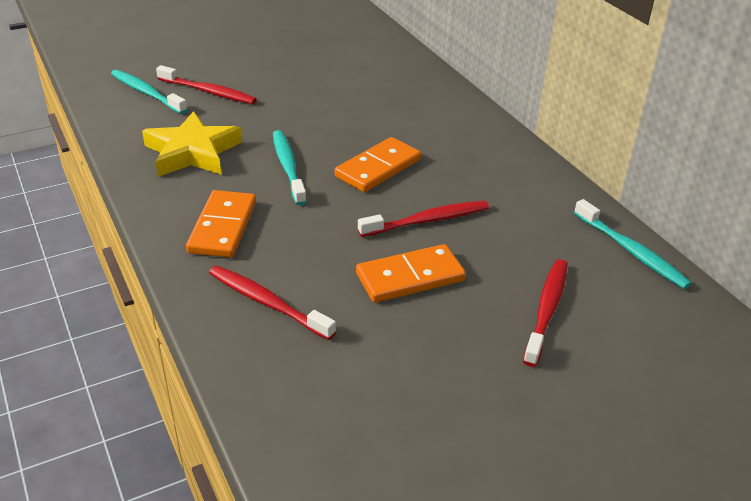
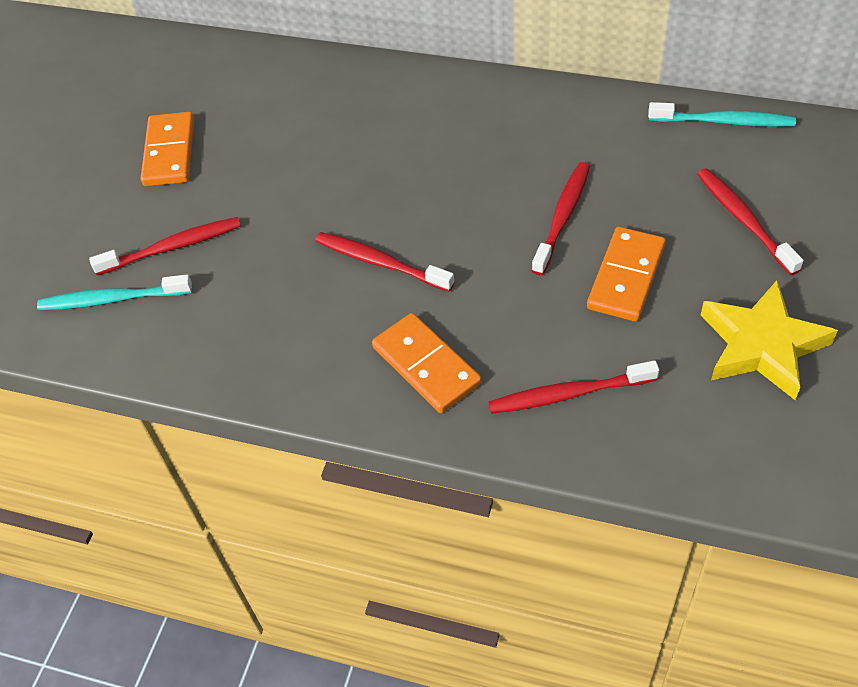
camera: 40 degrees left, 15 degrees up
yellow star [142,111,242,177] -> yellow star moved to [701,280,838,400]
turquoise toothbrush [273,130,307,205] -> red toothbrush [315,232,454,292]
orange domino [335,137,421,192] -> orange domino moved to [141,112,194,186]

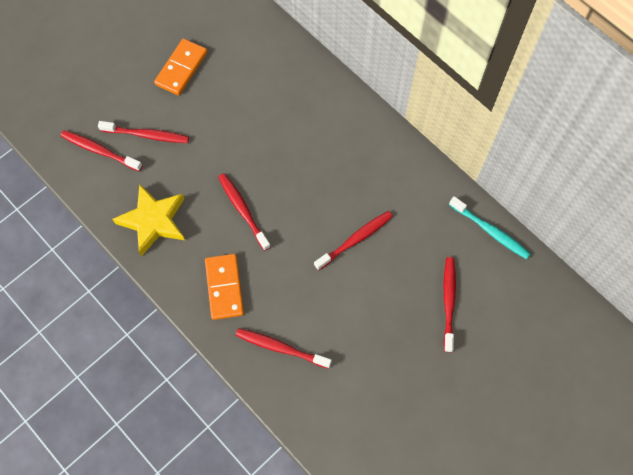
camera: 25 degrees right, 15 degrees up
turquoise toothbrush [37,274,192,310] -> red toothbrush [61,130,143,171]
orange domino [587,227,666,322] -> none
yellow star [701,280,838,400] -> yellow star moved to [113,184,185,256]

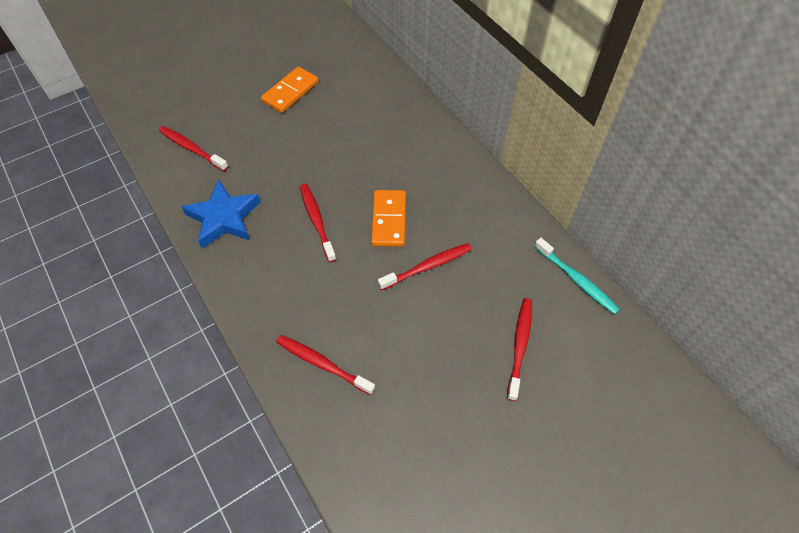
camera: 10 degrees right, 10 degrees down
red toothbrush [98,121,189,143] -> none
yellow star [113,184,185,256] -> blue star [182,179,261,248]
orange domino [205,254,244,320] -> orange domino moved to [371,190,406,247]

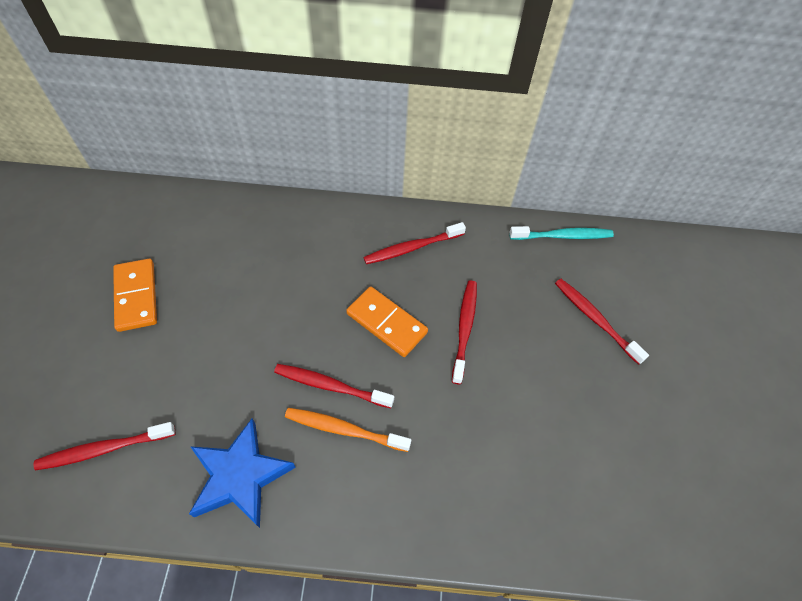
camera: 55 degrees left, 0 degrees up
red toothbrush [276,335,375,395] -> red toothbrush moved to [363,222,466,264]
none -> orange toothbrush [285,408,411,452]

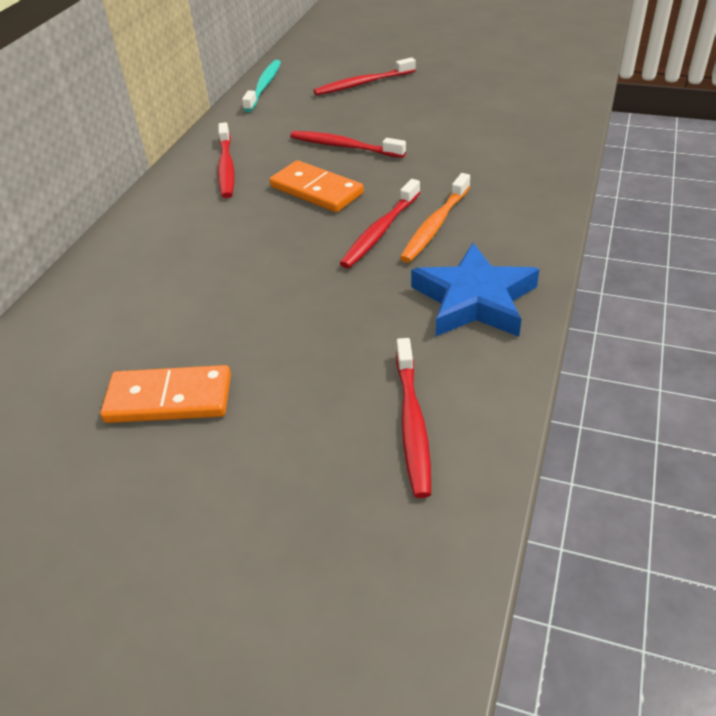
camera: 70 degrees left, 15 degrees down
orange domino [346,287,428,357] -> orange domino turned 75 degrees clockwise [270,160,364,212]

